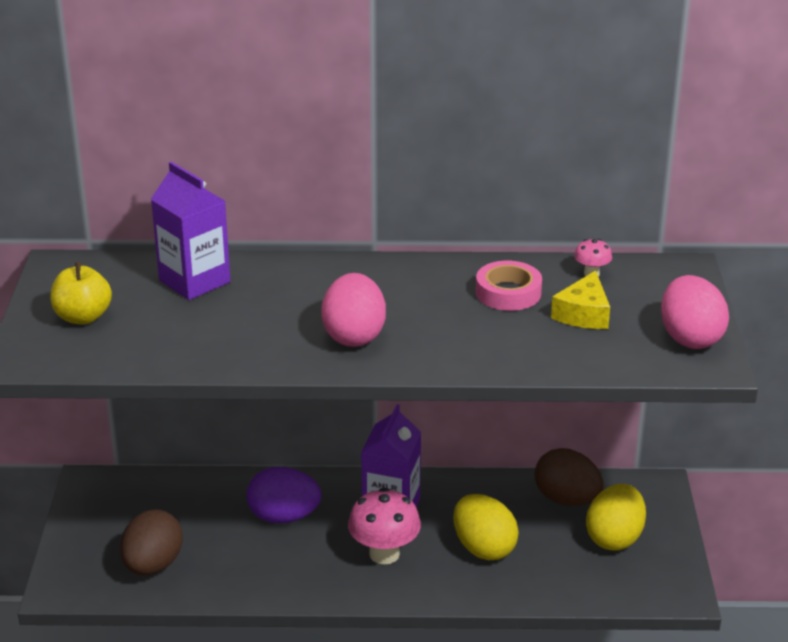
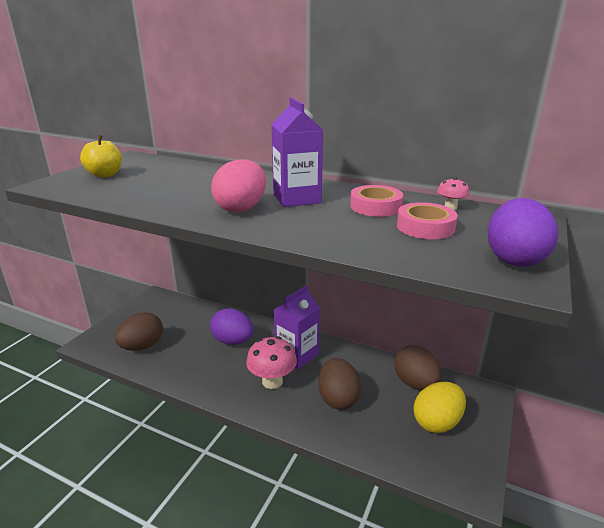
camera: 25 degrees right, 5 degrees down
purple carton [151,162,231,300] -> purple carton moved to [271,97,323,207]
yellow egg [453,494,519,560] -> brown egg [319,358,361,410]
yellow cheese [551,270,610,329] -> pink tape [397,202,458,239]
pink egg [661,275,729,349] -> purple egg [487,198,558,267]

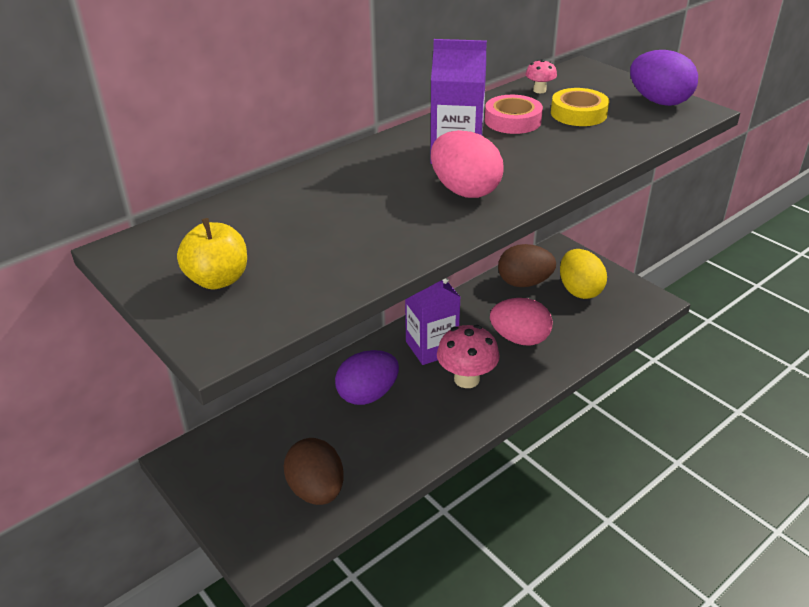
camera: 65 degrees left, 10 degrees up
brown egg [319,358,361,410] -> pink egg [490,298,553,345]
pink tape [397,202,458,239] -> yellow tape [551,88,609,126]

